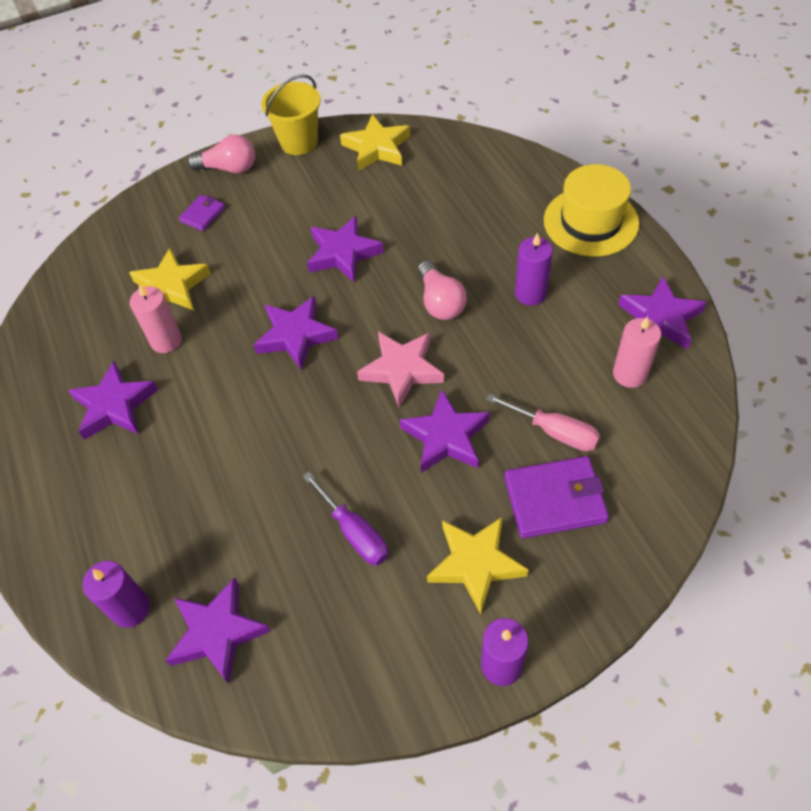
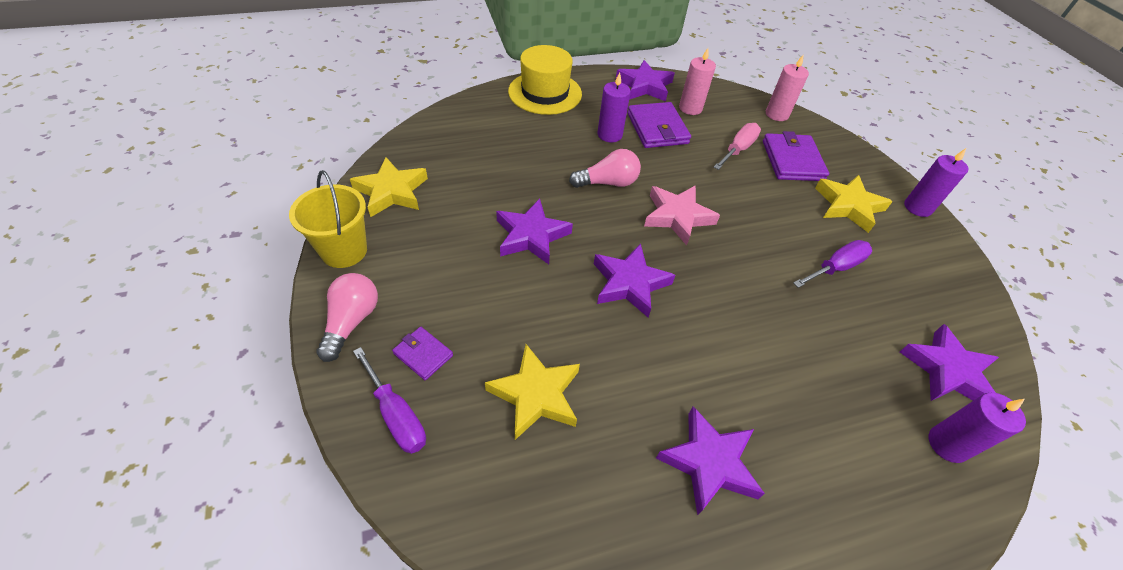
camera: 90 degrees left, 5 degrees down
pink candle [130,284,182,353] -> pink candle moved to [766,54,809,121]
purple star [400,390,490,473] -> none
none -> purple screwdriver [353,347,426,454]
none -> purple wallet [627,102,691,148]

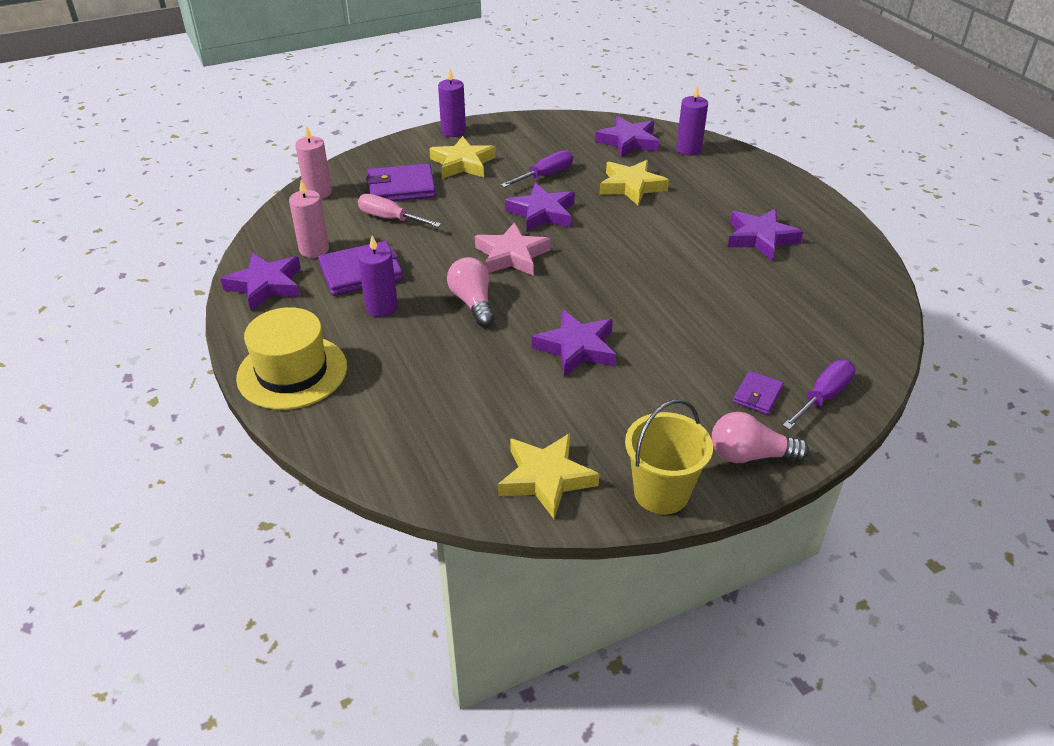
camera: 95 degrees left, 10 degrees down
yellow star [485,344,580,440] -> yellow star moved to [600,160,669,206]
purple star [594,244,676,317] -> purple star moved to [505,183,575,232]
purple screwdriver [793,240,872,288] -> purple screwdriver turned 90 degrees clockwise [501,150,573,188]

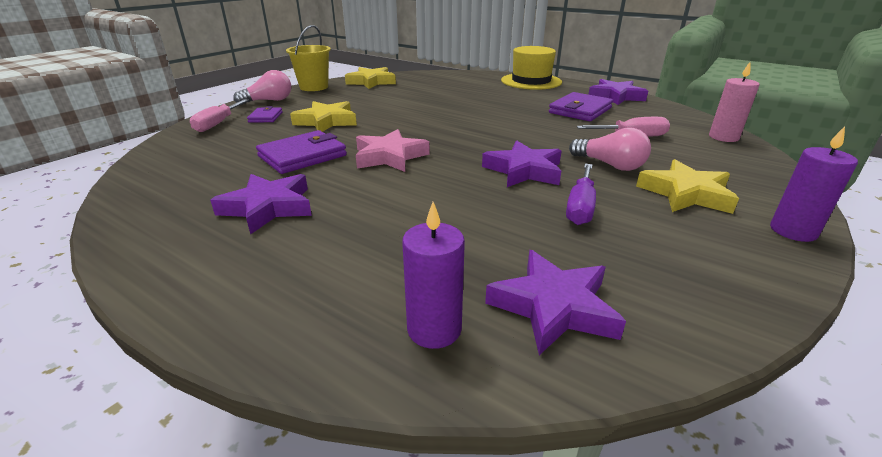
camera: 150 degrees right, 10 degrees down
pink candle [289,180,329,258] -> none
purple candle [358,235,398,317] -> none
purple wallet [366,164,436,201] -> purple wallet moved to [256,130,347,174]
pink light bulb [447,257,494,327] -> pink light bulb moved to [569,127,651,171]
pink star [475,222,551,276] -> pink star moved to [356,129,430,172]
purple star [532,309,616,377] -> none
yellow star [600,160,669,206] -> yellow star moved to [290,101,357,132]
purple screwdriver [782,360,856,430] -> pink screwdriver [190,99,249,132]

